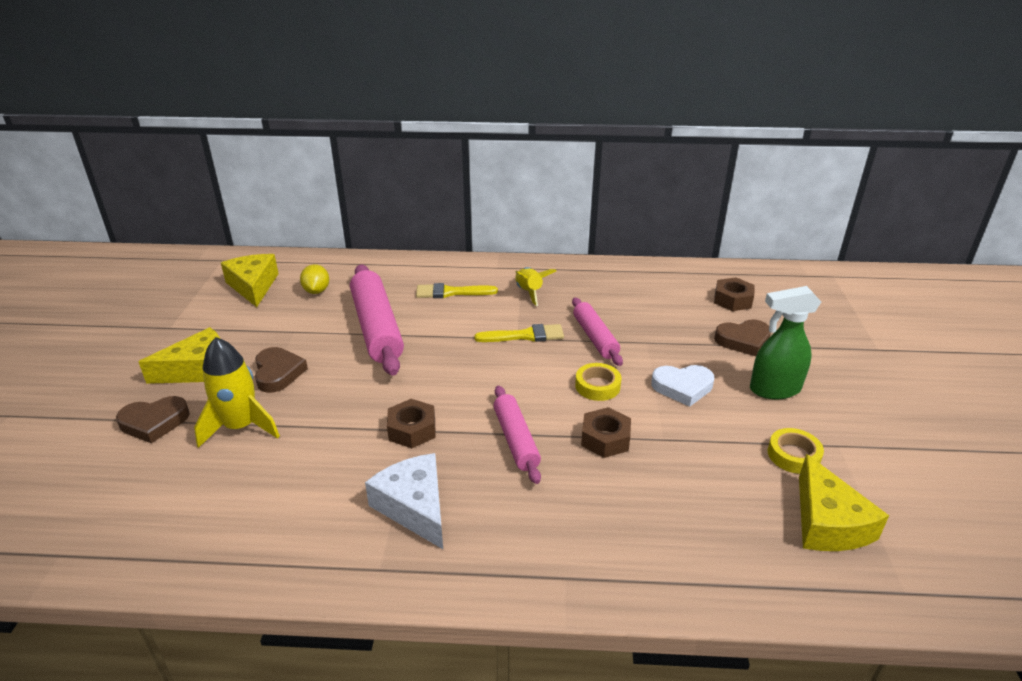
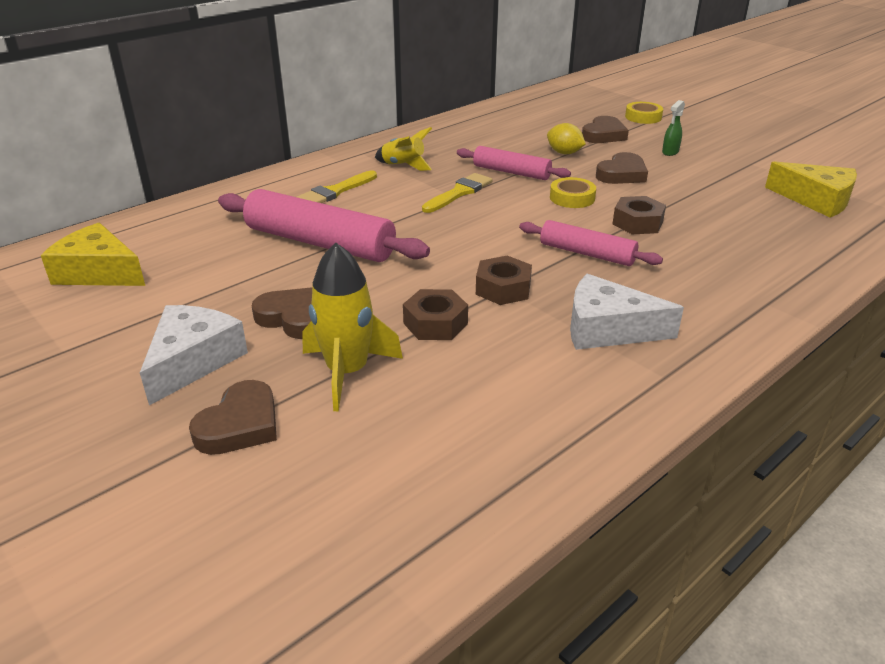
camera: 45 degrees left, 0 degrees up
yellow cheese [138,327,220,384] -> white cheese [140,305,248,405]
yellow lemon [300,264,329,294] -> yellow lemon moved to [547,123,586,154]
white heart [651,365,714,407] -> brown heart [596,152,648,184]
brown nut [714,277,755,311] -> brown nut moved to [403,289,468,340]
green spray bottle [750,286,821,399] -> green spray bottle [662,100,685,156], size x0.50
yellow tape [768,428,824,474] -> yellow tape moved to [625,102,663,124]

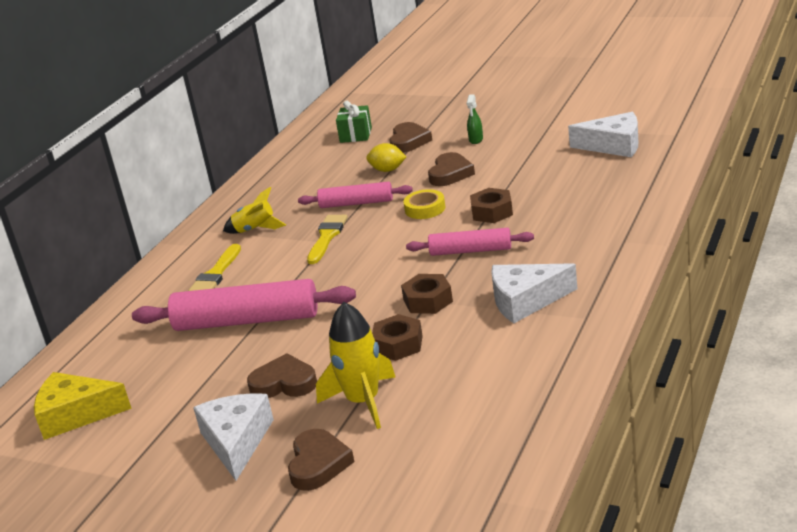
camera: 20 degrees left, 5 degrees down
yellow tape [625,102,663,124] -> none
yellow cheese [765,161,857,217] -> white cheese [568,112,639,157]
none -> green gift [336,101,372,143]

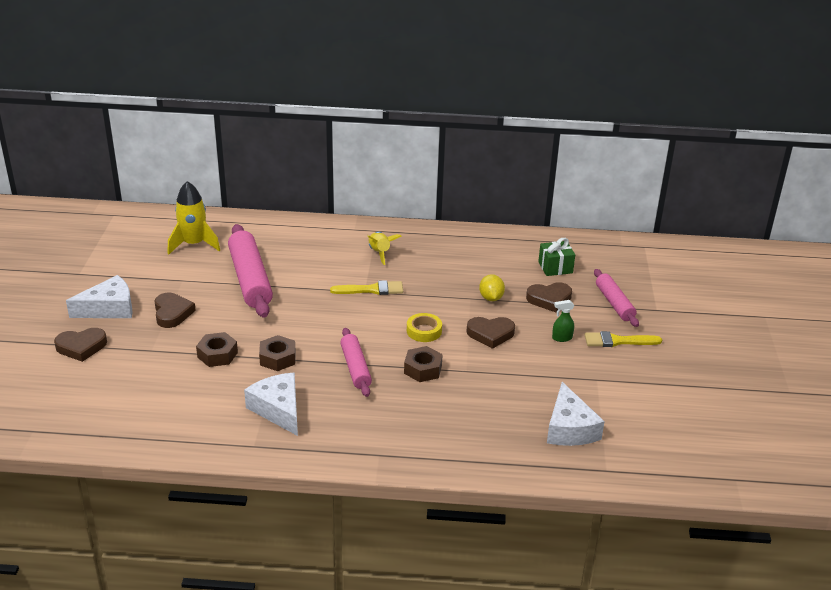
camera: 65 degrees right, 5 degrees up
yellow cheese [34,372,132,440] -> none
yellow brush [188,244,241,291] -> yellow brush moved to [585,331,662,347]
pink rolling pin [298,182,413,208] -> pink rolling pin moved to [594,269,639,327]
yellow rocket [316,302,396,429] -> yellow rocket moved to [168,181,220,254]

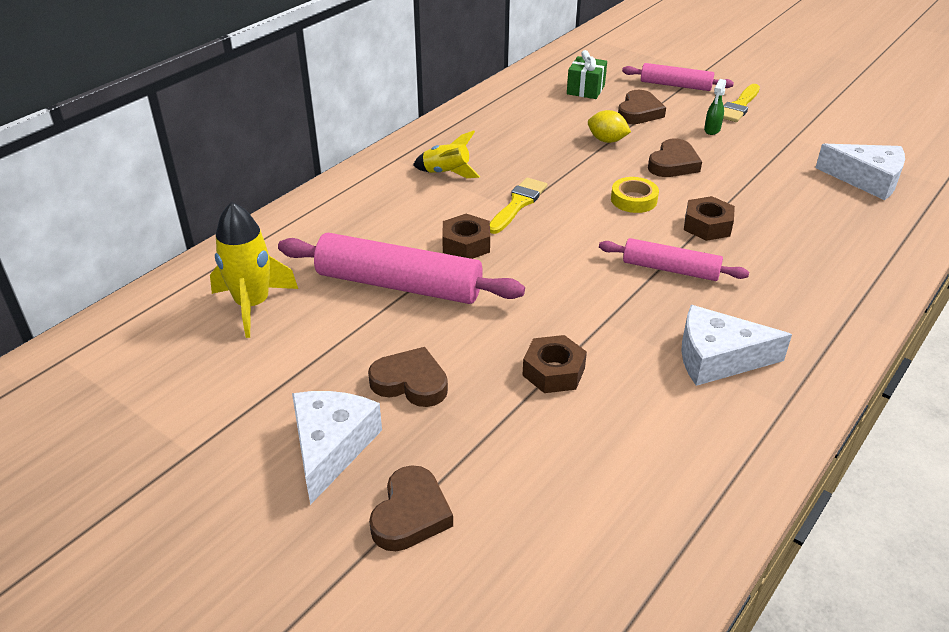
camera: 55 degrees left, 5 degrees up
brown nut [259,335,296,371] -> brown nut moved to [442,214,490,259]

